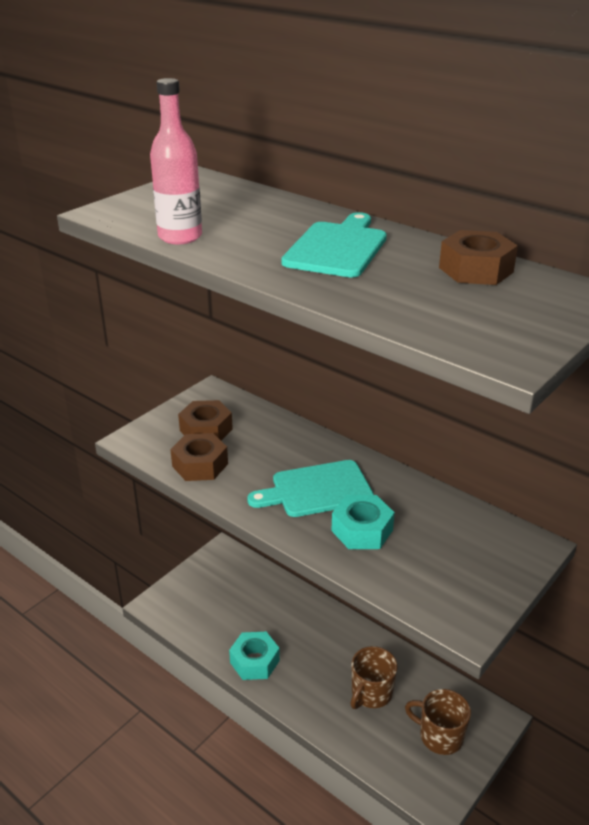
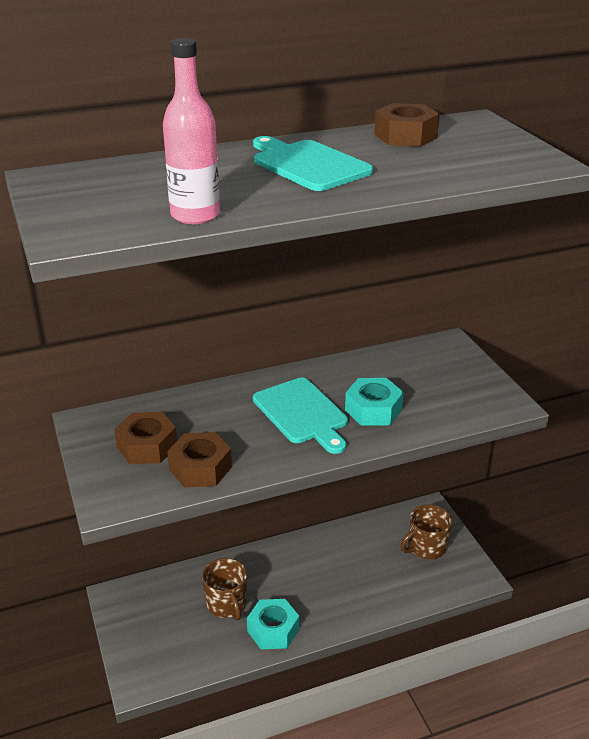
camera: 60 degrees left, 0 degrees up
turquoise cutting board [247,460,374,517] -> turquoise cutting board turned 45 degrees counterclockwise [253,378,348,454]
brown mug [350,646,397,709] -> brown mug moved to [202,558,247,621]

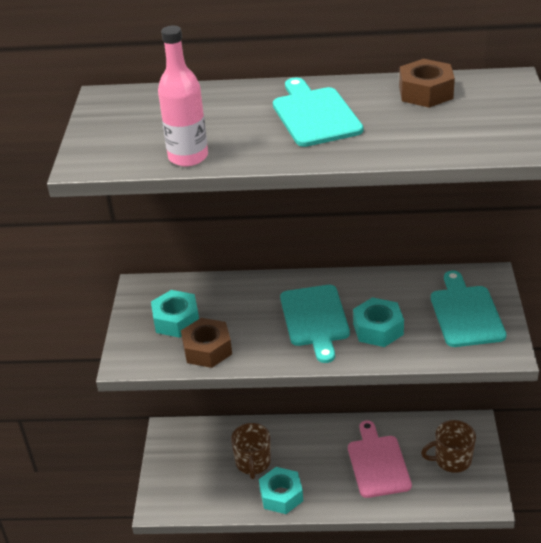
camera: 25 degrees right, 5 degrees up
brown nut [114,412,177,464] -> turquoise nut [151,290,199,338]
none -> pink cutting board [348,420,412,498]
none -> turquoise cutting board [431,271,506,347]

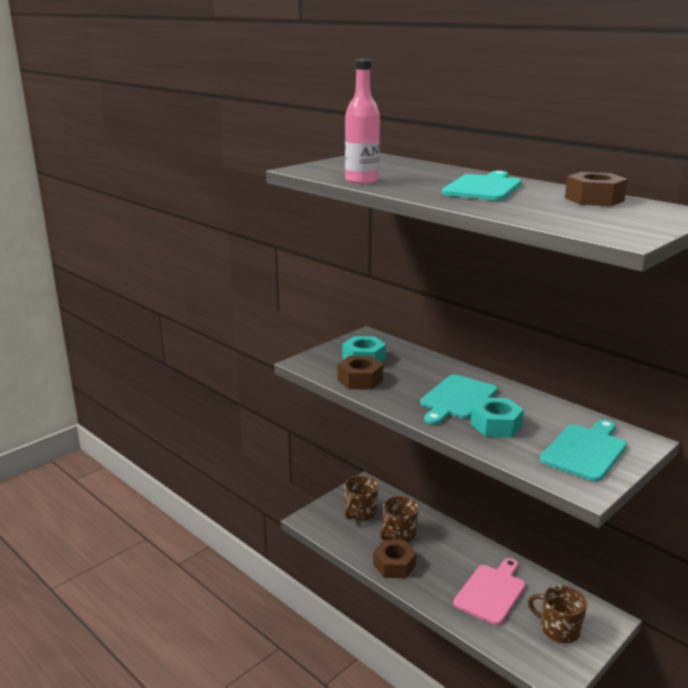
camera: 40 degrees right, 15 degrees down
turquoise nut [259,467,303,514] -> brown nut [373,540,417,578]
none -> brown mug [344,476,378,521]

